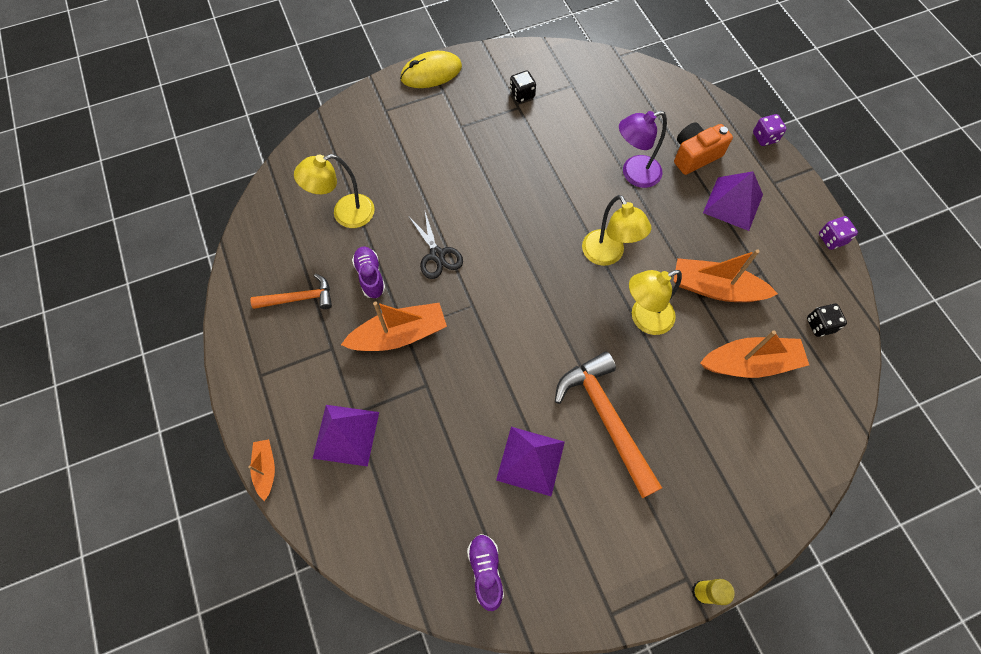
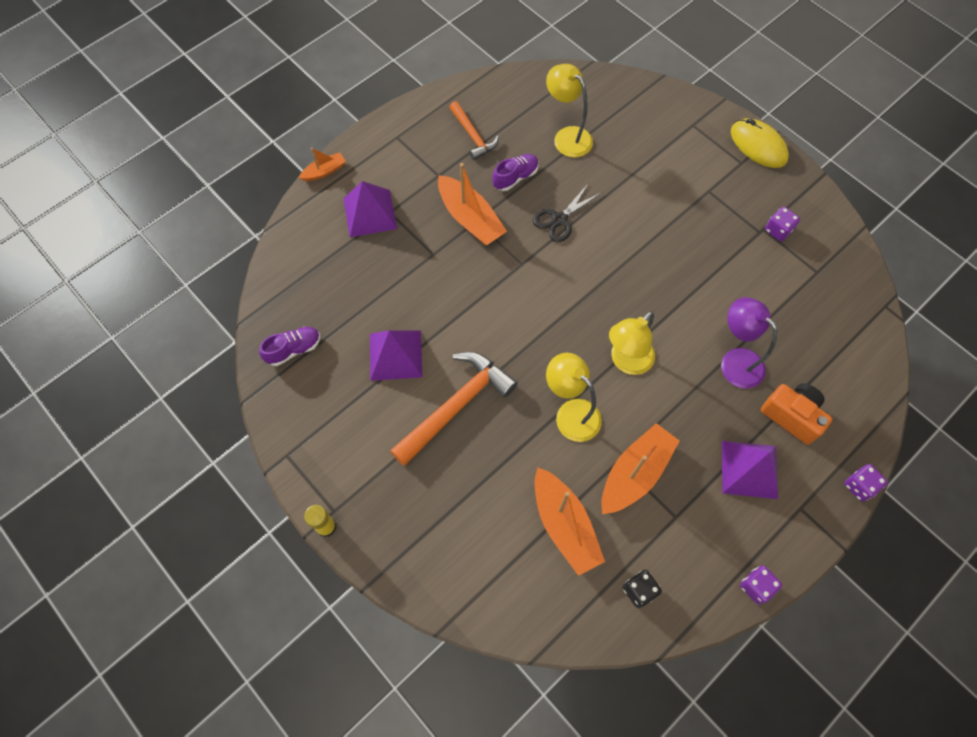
camera: 70 degrees right, 0 degrees up
black dice [510,70,536,103] -> purple dice [765,207,800,241]
orange boat [674,249,778,302] -> orange boat turned 45 degrees clockwise [601,423,679,514]

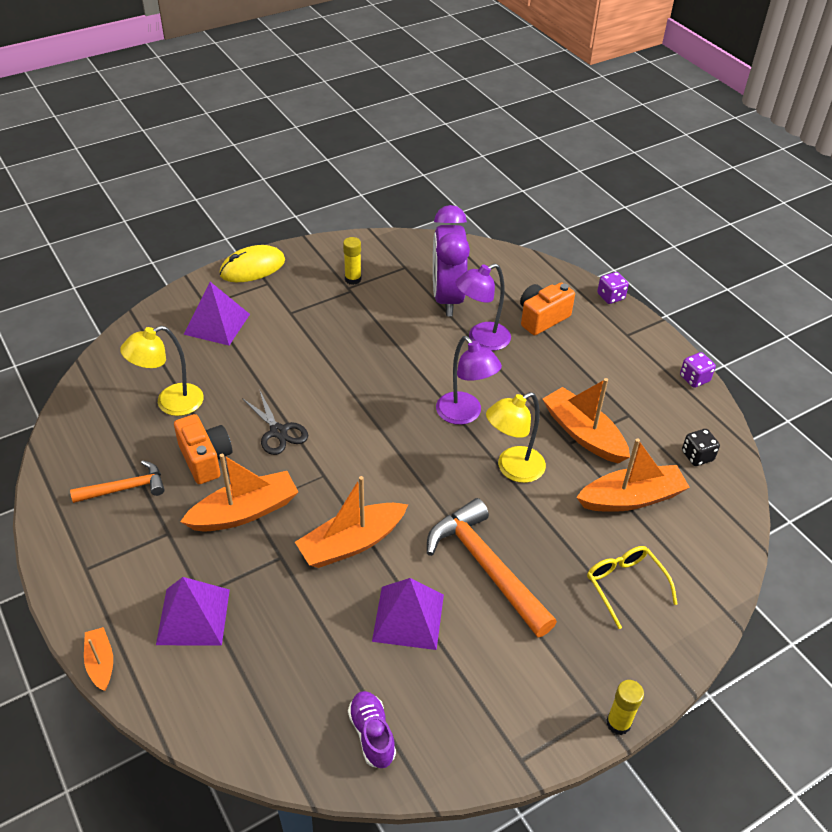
camera: 80 degrees left, 20 degrees down
purple shoe [492,154,539,191] -> orange camera [174,414,232,484]
yellow lamp [609,311,655,375] -> purple lamp [436,336,502,425]
purple pyramid [722,441,778,499] -> purple pyramid moved to [184,282,250,346]
purple dice [765,207,800,241] -> yellow glue stick [343,237,362,285]
none -> orange boat [295,476,408,568]
none -> purple clock [433,205,470,316]
none -> yellow glasses [587,546,677,629]

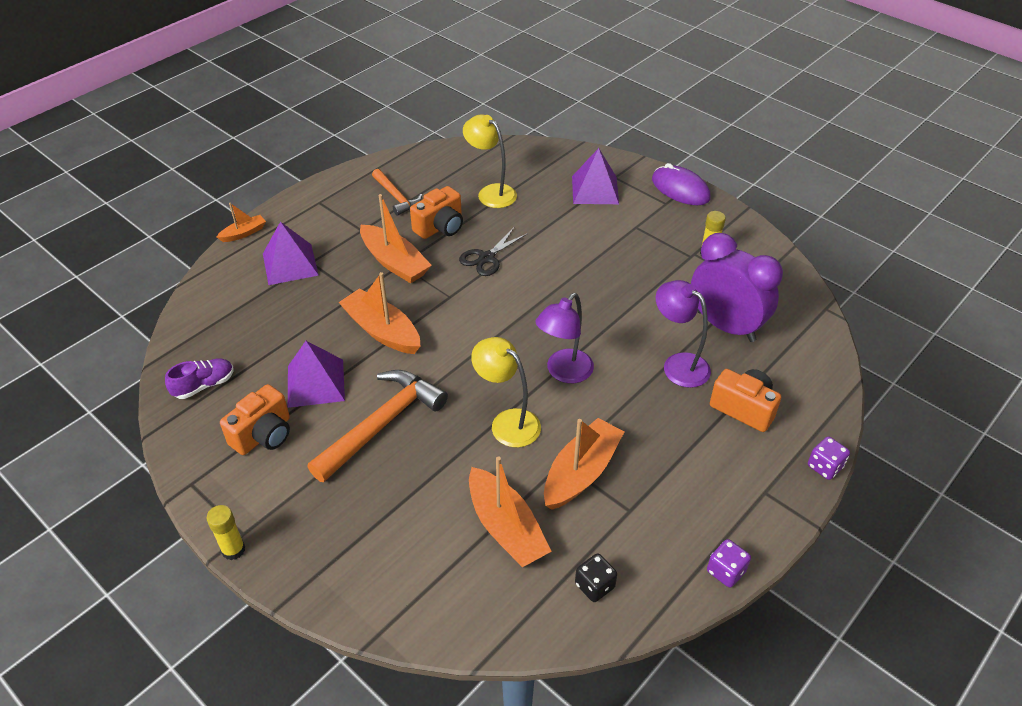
camera: 75 degrees right, 0 degrees up
yellow mouse [219,245,285,282] -> purple mouse [652,163,710,205]
purple clock [433,205,470,316] -> purple clock turned 60 degrees clockwise [691,233,783,342]
yellow glasses [587,546,677,629] -> none
none -> orange camera [220,384,290,455]

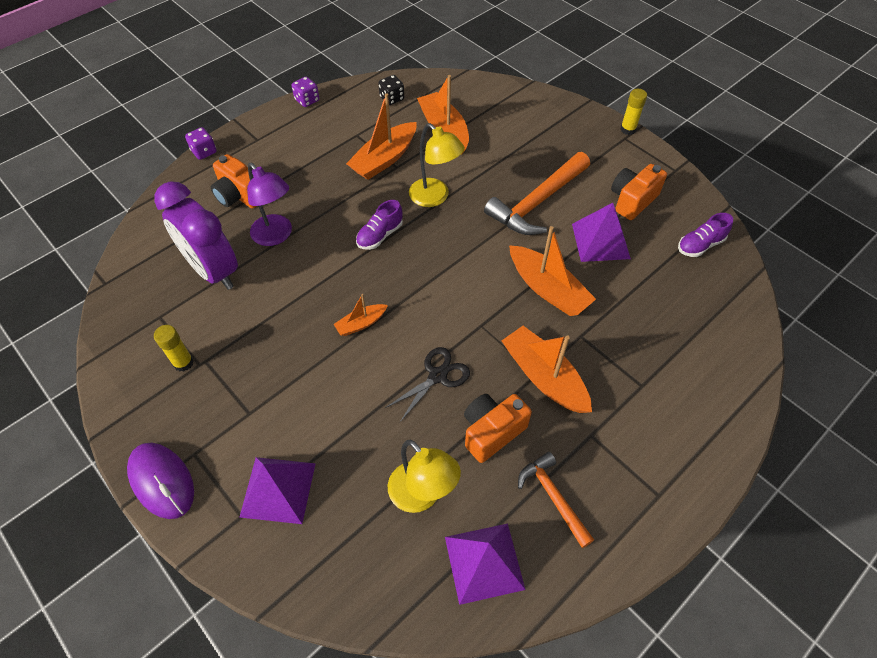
camera: 175 degrees left, 10 degrees up
orange boat [217,203,266,242] -> orange boat moved to [334,294,388,336]
purple pyramid [263,222,319,285] -> purple pyramid moved to [445,524,525,605]
purple lamp [535,293,594,383] -> purple shoe [356,200,403,250]

